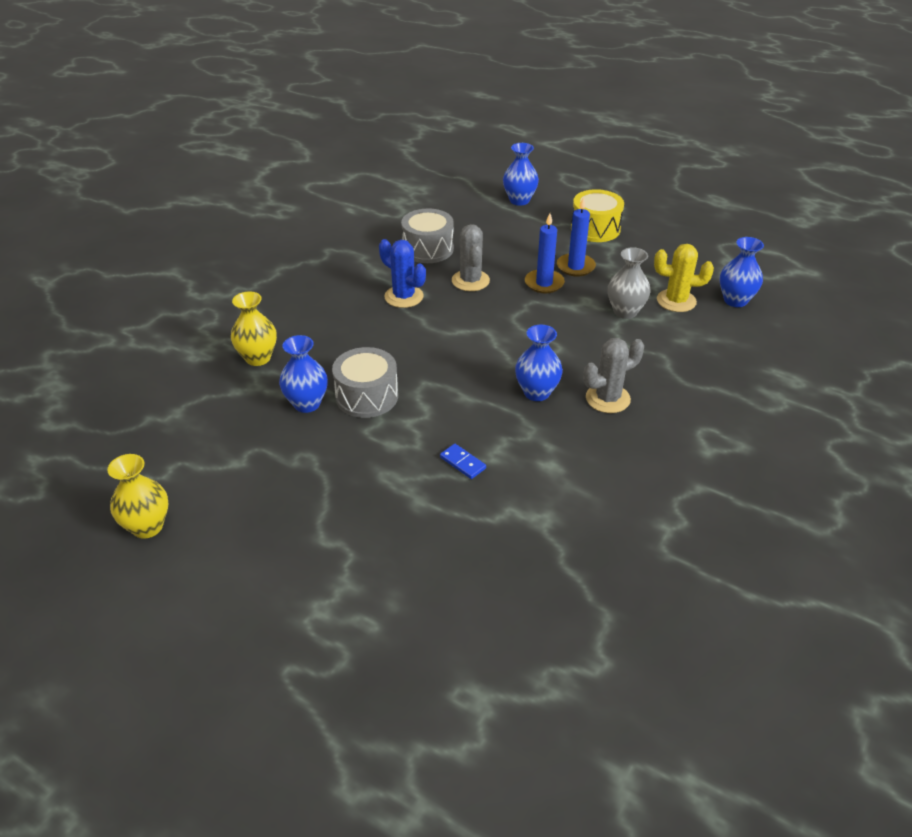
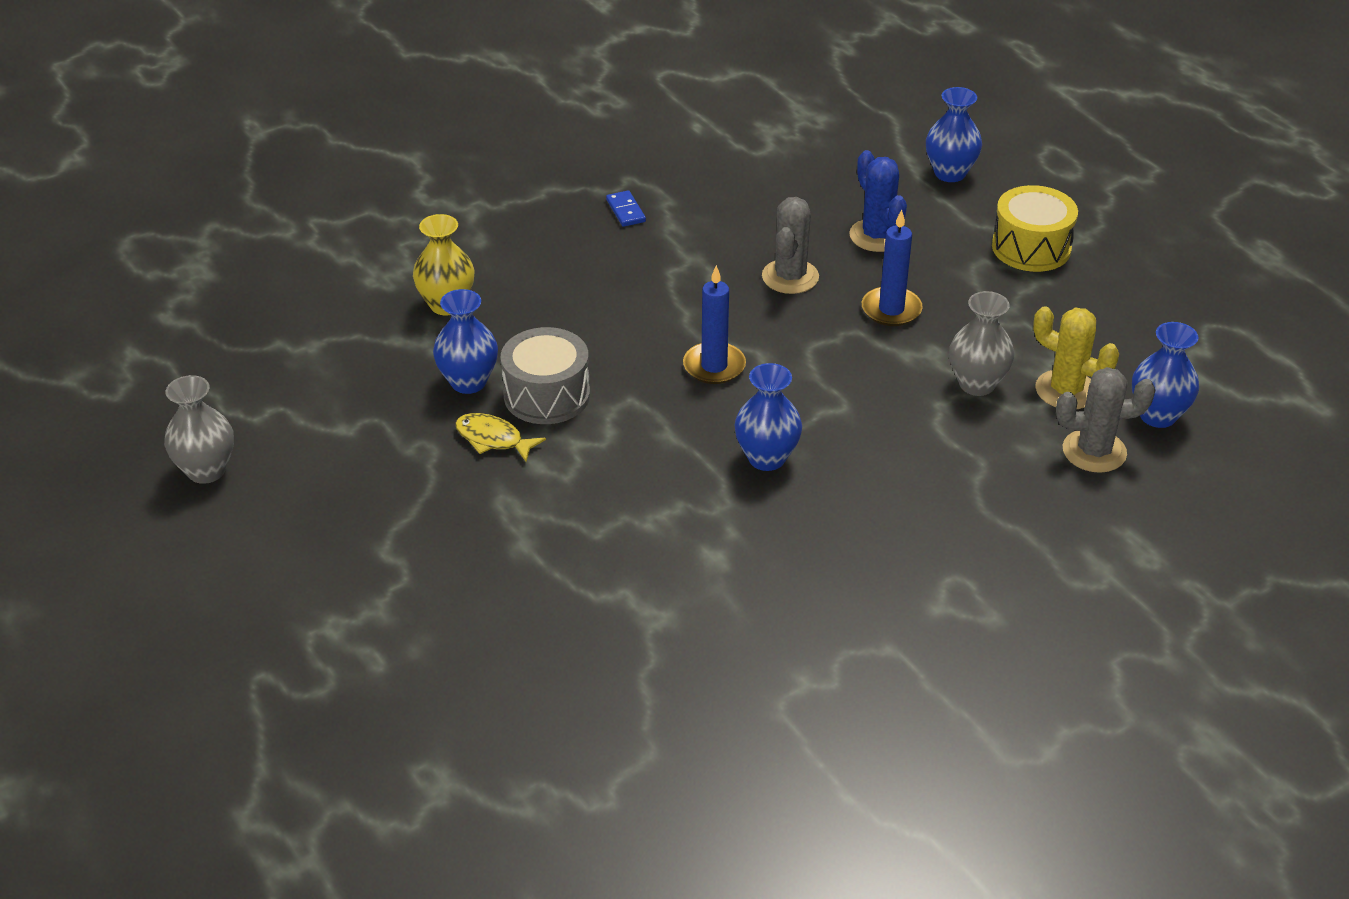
camera: 25 degrees right, 0 degrees up
yellow vase [107,454,168,539] -> grey vase [164,375,234,484]
blue cactus [379,239,426,308] -> blue cactus moved to [849,150,907,252]
grey drum [401,208,454,263] -> none
blue domino [440,444,486,479] -> blue domino moved to [606,190,646,227]
blue candle [557,197,596,277] -> blue candle moved to [683,265,746,384]
grey cactus [583,338,644,413] -> grey cactus moved to [1056,367,1155,473]
none -> yellow fish [455,413,546,462]

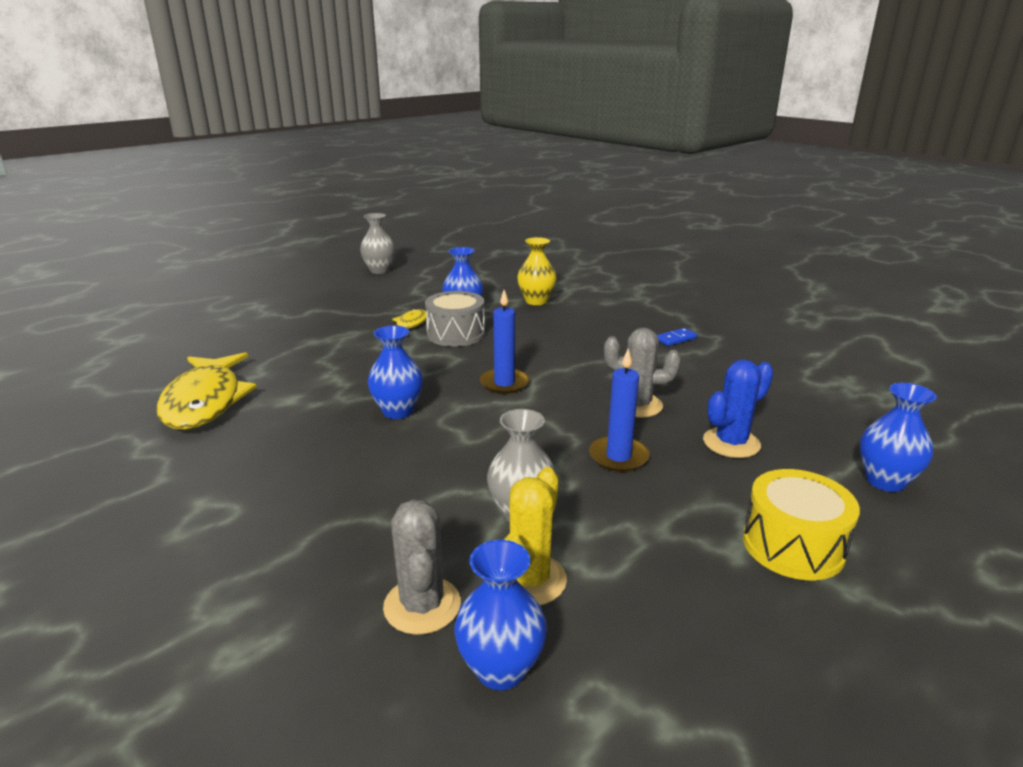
camera: 80 degrees right, 15 degrees down
none -> yellow fish [157,352,257,430]

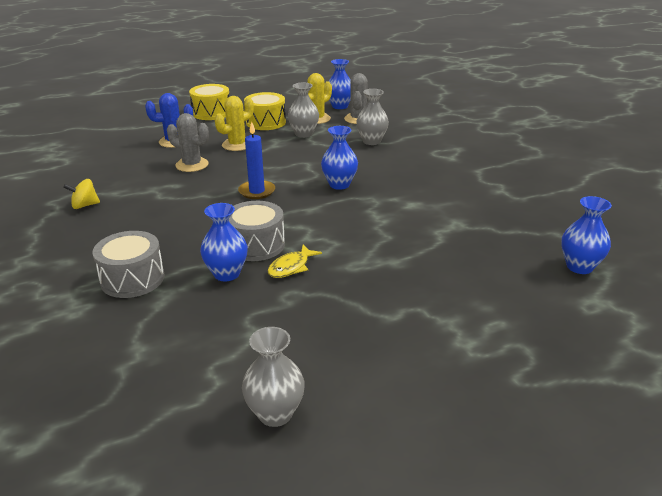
camera: 160 degrees left, 5 degrees up
yellow fish [157,352,257,430] -> none
yellow vase [517,237,557,305] -> grey drum [92,231,164,298]
blue candle [589,349,650,472] -> yellow cactus [215,96,254,151]
blue domino [657,328,697,346] -> yellow spinning top [64,179,100,209]
blue vase [860,383,937,492] -> blue vase moved to [561,196,612,274]
none -> yellow drum [244,92,286,130]
none -> grey vase [356,89,389,145]

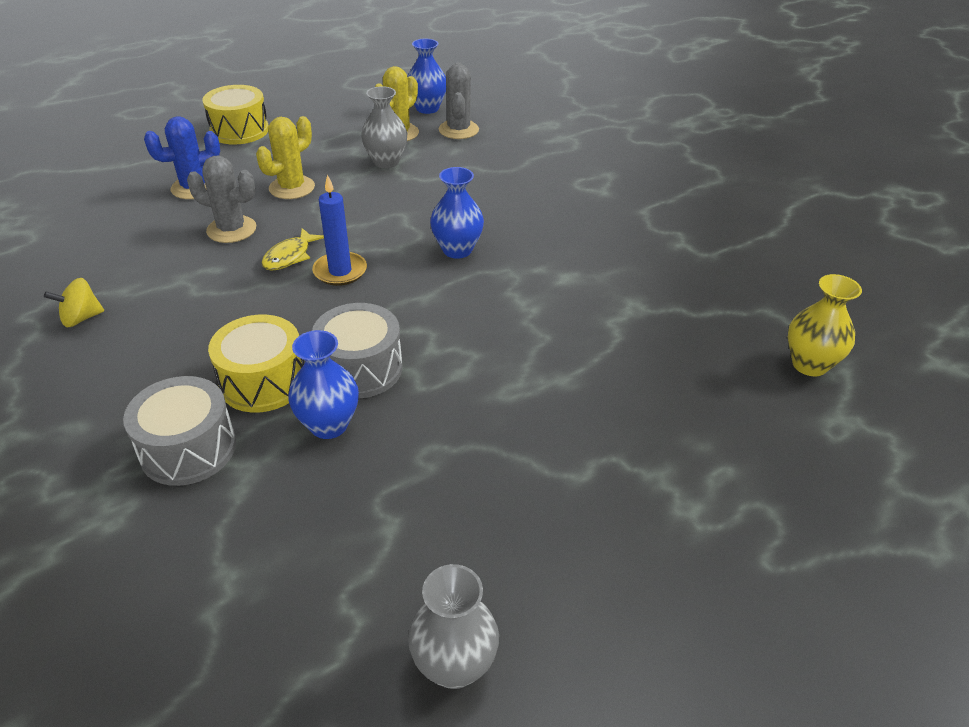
camera: 10 degrees left, 10 degrees up
yellow drum [244,92,286,130] -> yellow drum moved to [208,315,304,413]
yellow fish [268,245,322,278] -> yellow fish moved to [262,228,324,270]
grey vase [356,89,389,145] -> none
blue vase [561,196,612,274] -> yellow vase [788,274,862,377]

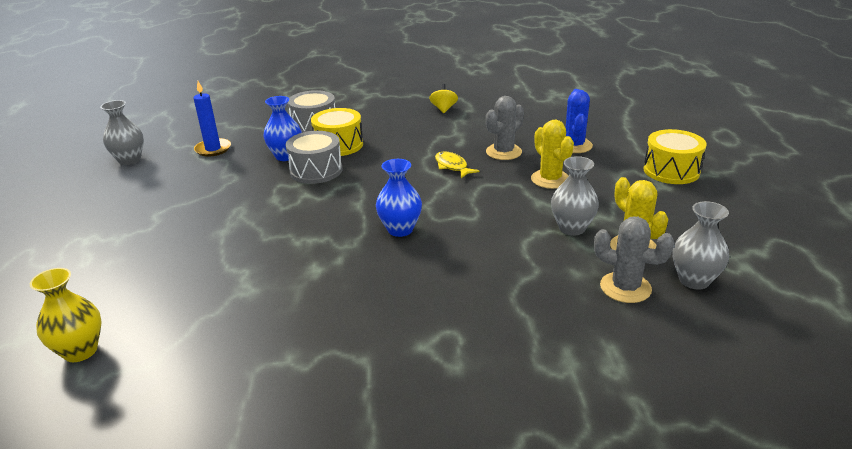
camera: 120 degrees right, 10 degrees down
blue candle [312,175,367,286] -> blue candle moved to [193,81,231,157]
blue vase [407,39,446,114] -> grey vase [672,201,729,290]

